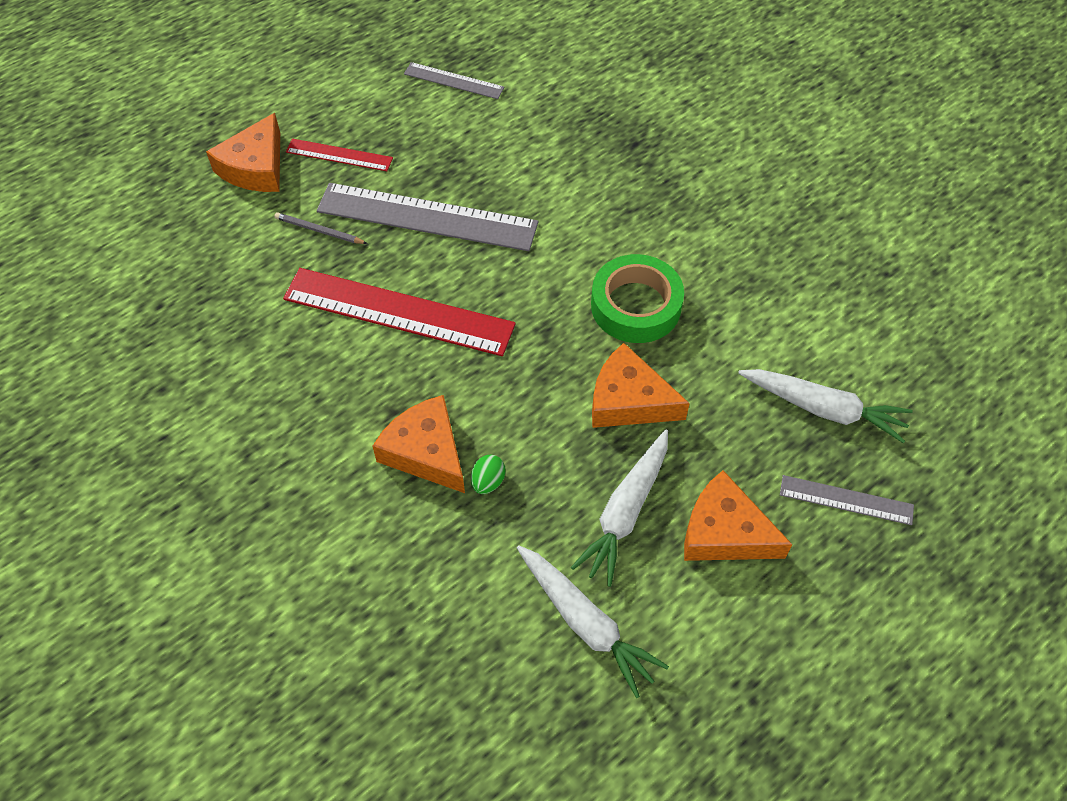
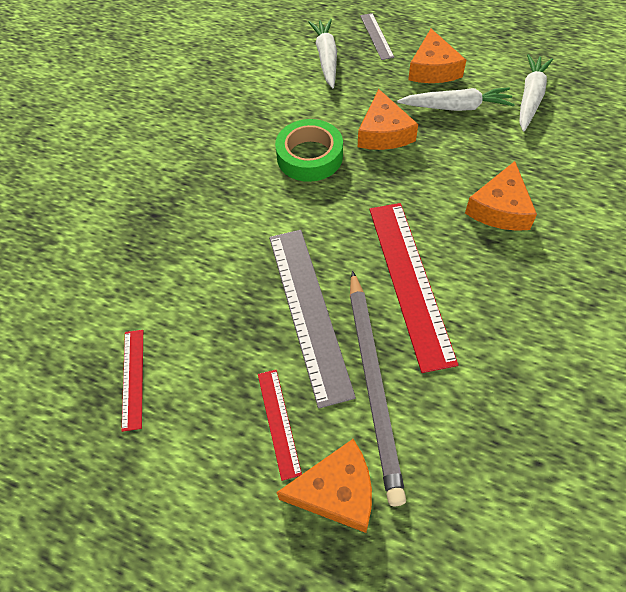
camera: 115 degrees left, 0 degrees up
grey pencil [274,212,368,244] -> grey pencil [350,271,406,506], size x2.50
grey ruler [404,62,504,99] -> red ruler [121,330,143,432]
green egg [471,455,506,494] -> none

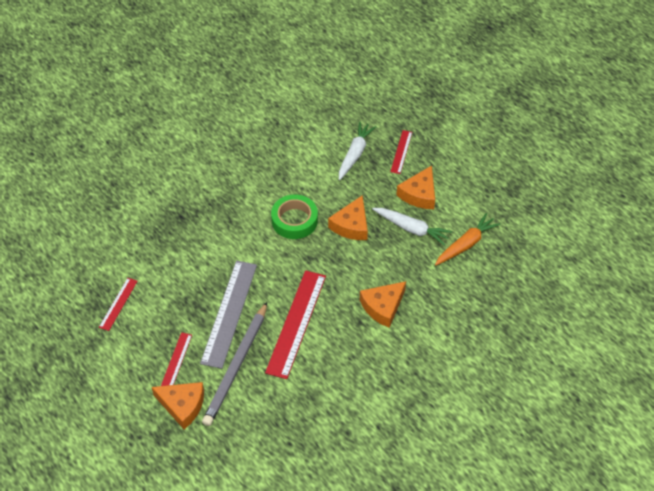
camera: 25 degrees right, 5 degrees down
grey ruler [360,13,394,60] -> red ruler [390,130,412,174]
white carrot [519,54,553,132] -> orange carrot [435,213,500,265]

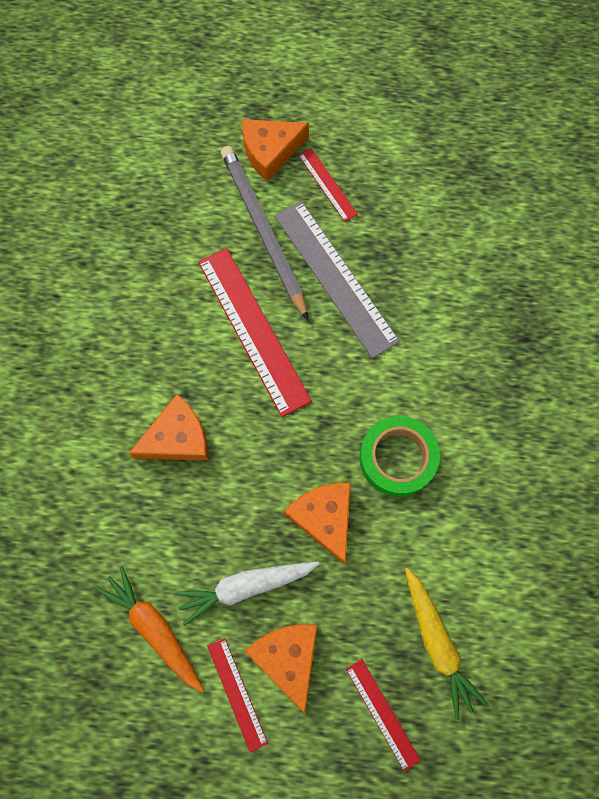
camera: 135 degrees right, 20 degrees up
red ruler [99,278,137,331] -> red ruler moved to [207,638,268,752]
white carrot [339,122,376,180] -> yellow carrot [405,568,488,720]
orange cheese [360,281,406,328] -> orange cheese turned 60 degrees clockwise [129,394,209,460]
orange carrot [435,213,500,265] -> orange carrot turned 135 degrees clockwise [95,566,205,693]

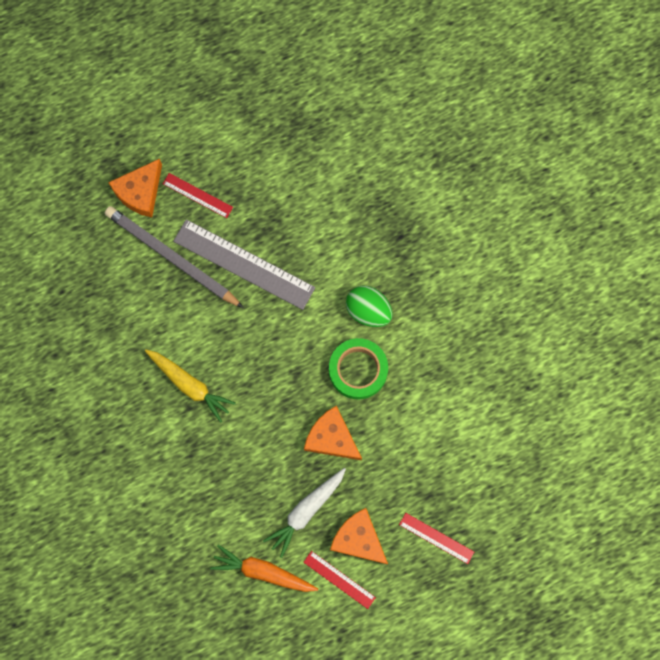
camera: 30 degrees left, 5 degrees up
orange cheese [129,394,209,460] -> none
red ruler [198,248,312,417] -> none
yellow carrot [405,568,488,720] -> yellow carrot moved to [145,350,236,423]
none -> green egg [346,286,392,327]

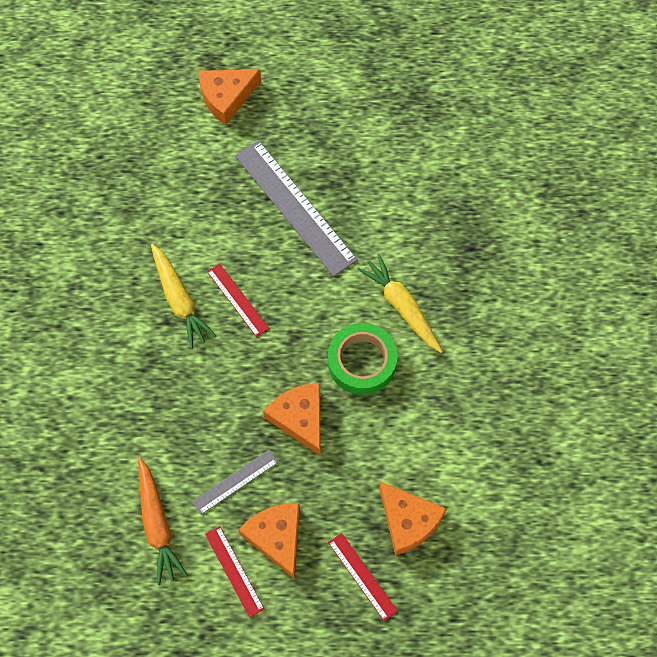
camera: 25 degrees right, 10 degrees down
grey pencil [105,206,244,308] -> none
red ruler [163,173,233,218] -> red ruler moved to [207,263,269,337]
orange carrot [210,545,318,592] -> orange carrot turned 150 degrees counterclockwise [138,458,188,585]
white carrot [263,468,346,558] -> grey ruler [192,450,278,515]
green egg [346,286,392,327] -> yellow carrot [357,254,443,353]
none -> orange cheese [379,482,447,556]

